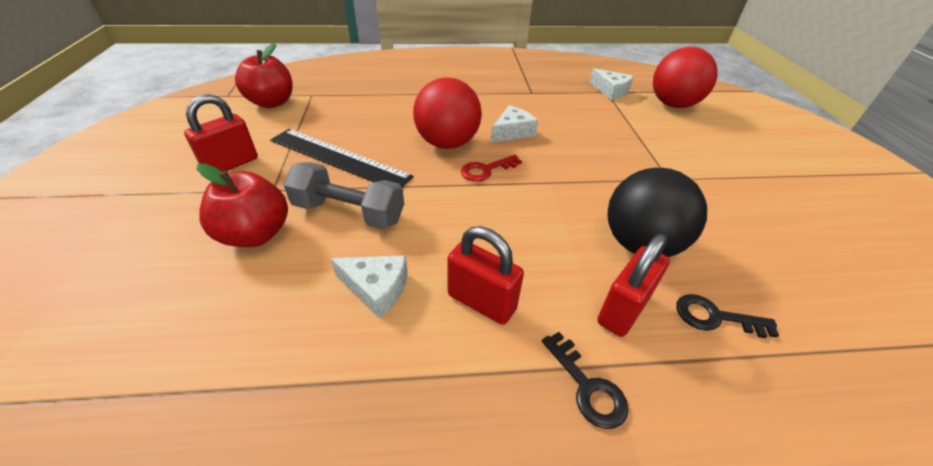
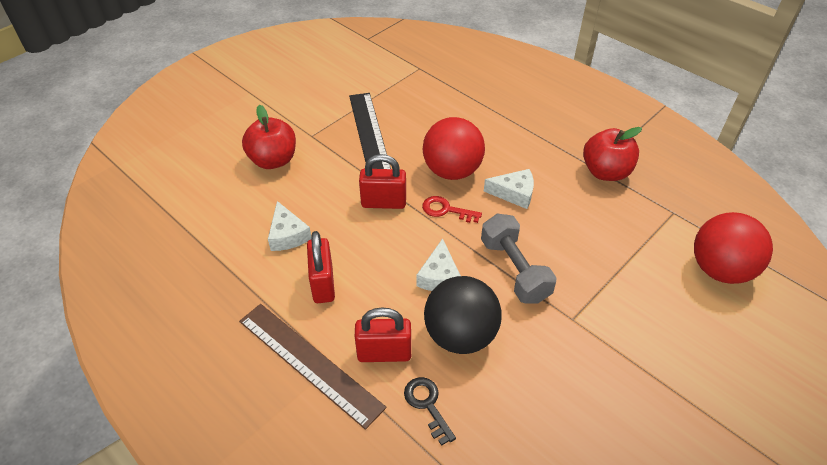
camera: 50 degrees right, 5 degrees up
red padlock [184,94,258,172] -> red padlock moved to [359,154,406,209]
red apple [235,43,293,108] -> red apple moved to [583,127,642,181]
grey dumbbell [283,162,404,230] -> grey dumbbell moved to [481,214,557,304]
black key [542,332,629,429] -> brown ruler [239,304,387,430]
white cheese [589,68,634,100] -> white cheese moved to [417,238,461,291]

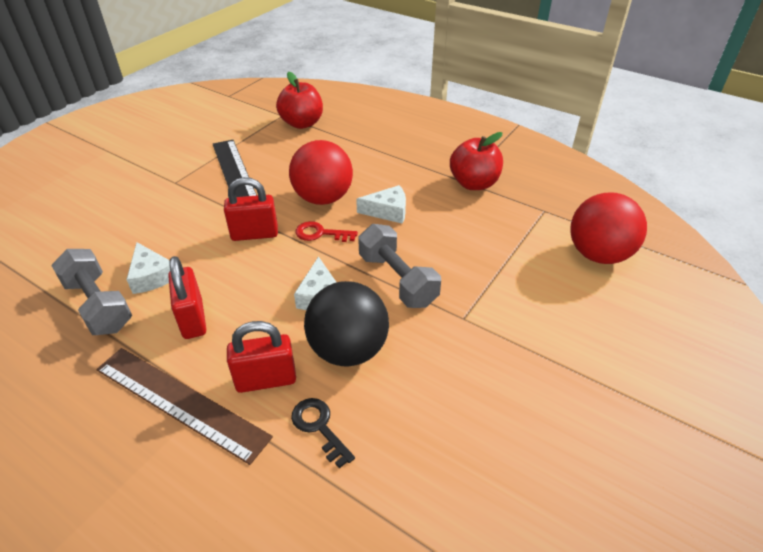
camera: 10 degrees left, 5 degrees down
red apple [242,105,296,169] -> red apple moved to [276,72,323,129]
none -> grey dumbbell [51,249,132,335]

